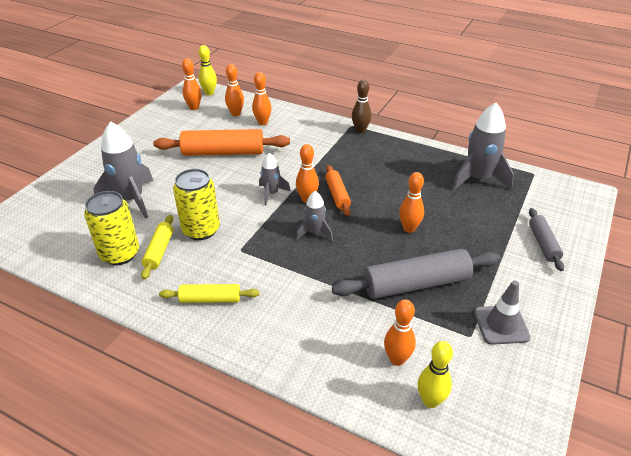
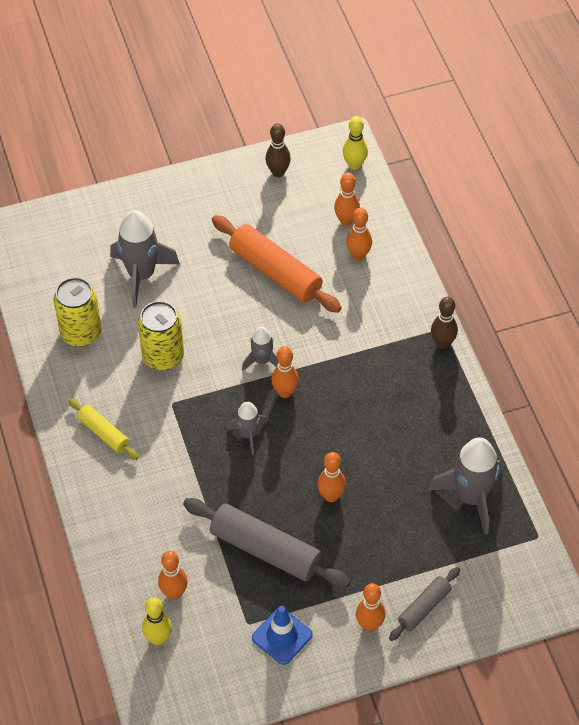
camera: 45 degrees right, 15 degrees up
yellow rolling pin [141,215,173,279] -> none
orange bowling pin [182,59,202,110] -> orange bowling pin moved to [356,583,386,632]
orange rolling pin [325,165,351,216] -> none
grey traffic cone [474,281,531,345] -> blue traffic cone [252,606,313,665]
none -> brown bowling pin [265,123,291,177]

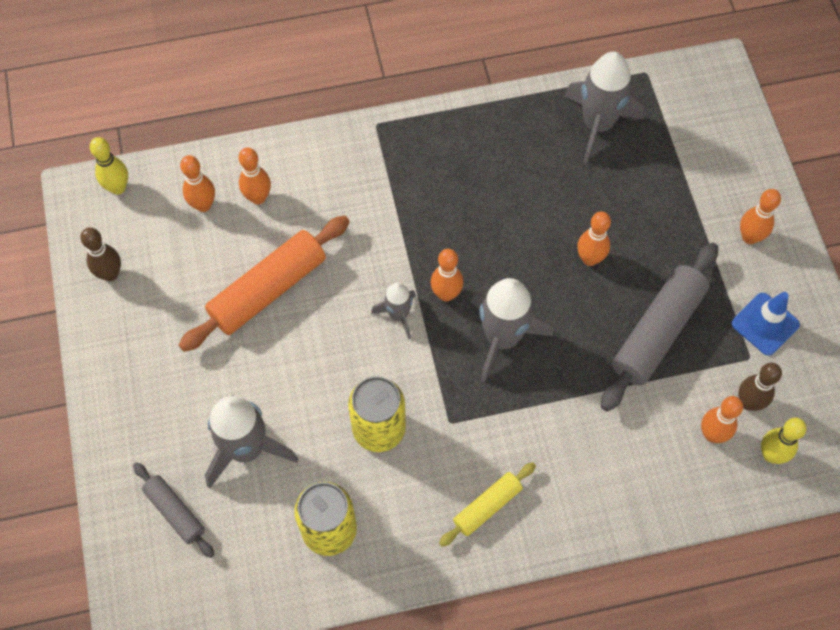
camera: 85 degrees left, 10 degrees up
grey rocket [226,402,267,455] -> grey rocket [471,278,553,383], size x1.81
grey rolling pin [389,567,460,641] -> grey rolling pin moved to [133,462,214,558]
brown bowling pin [431,297,458,349] -> brown bowling pin moved to [738,363,782,411]

